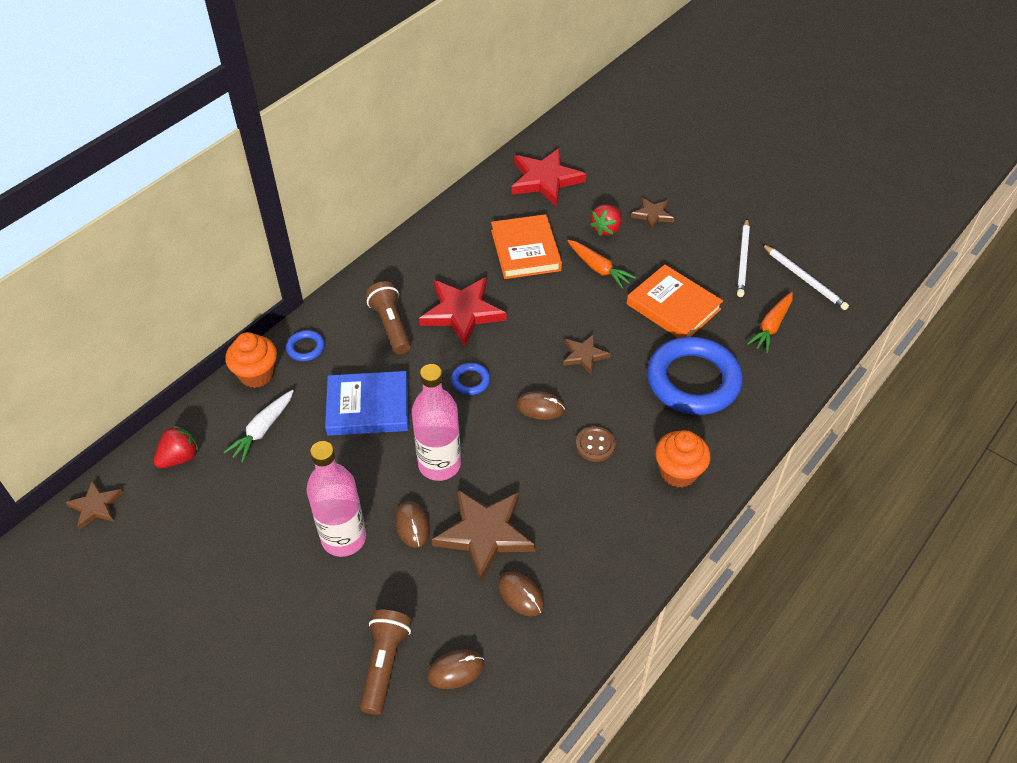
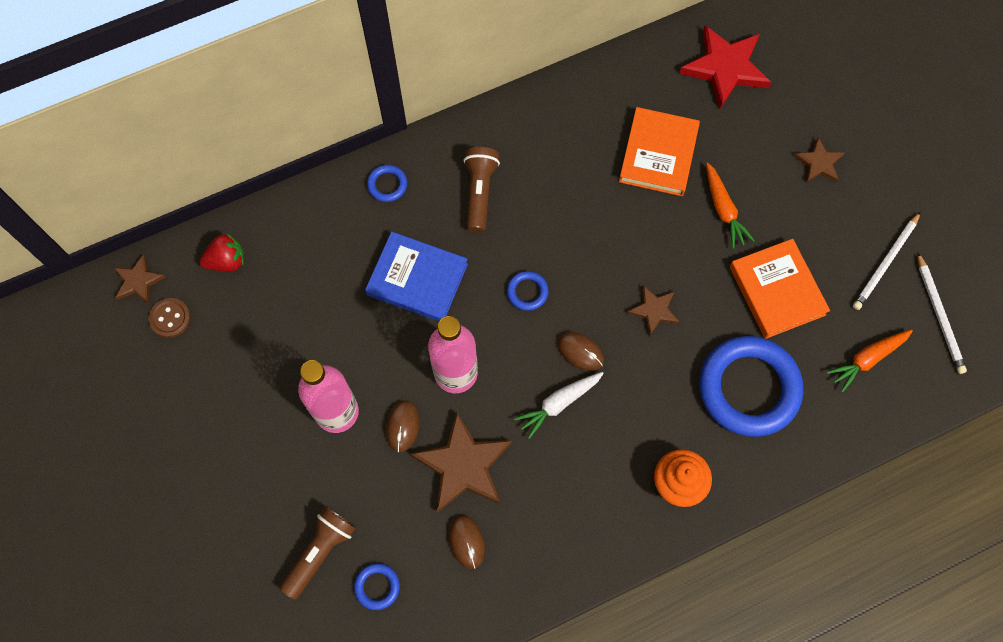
camera: 25 degrees right, 20 degrees up
white carrot [224,390,294,462] -> white carrot moved to [514,372,604,439]
orange cupcake [225,332,277,388] -> none
red star [419,277,507,346] -> none
brown mouse [427,650,485,689] -> blue ring [354,563,400,610]
brown button [576,426,616,462] -> brown button moved to [149,298,191,338]
red strawberry [590,204,622,236] -> none

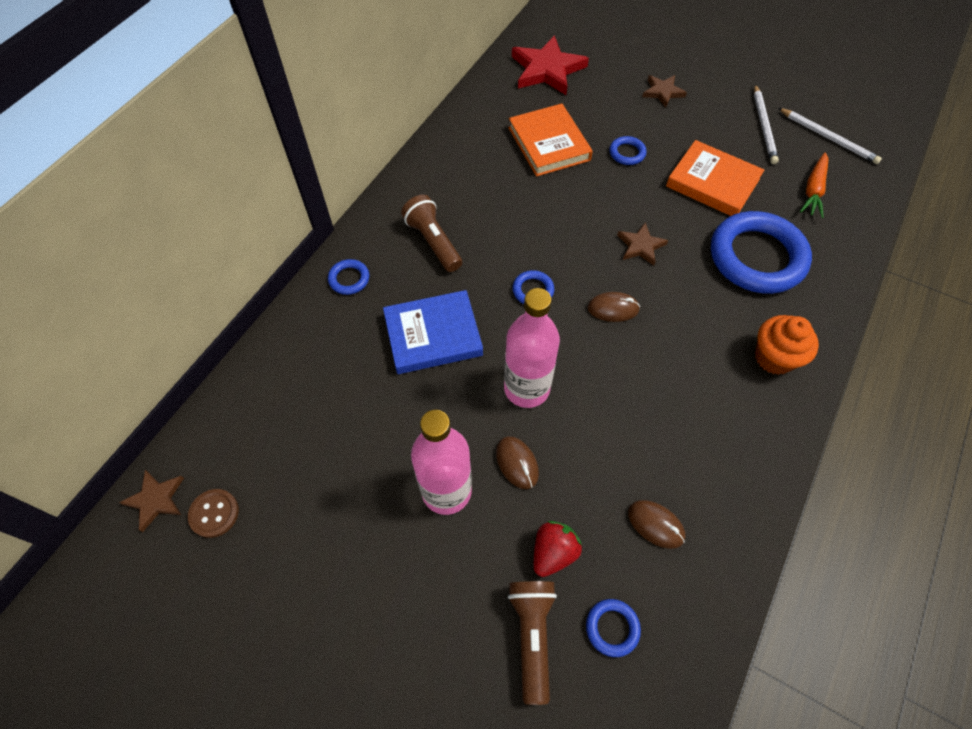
camera: 35 degrees left, 10 degrees down
red strawberry [200,233,244,271] -> red strawberry moved to [534,521,582,577]
brown star [410,412,512,513] -> none
white carrot [514,372,604,439] -> none
orange carrot [706,162,755,249] -> blue ring [610,136,646,165]

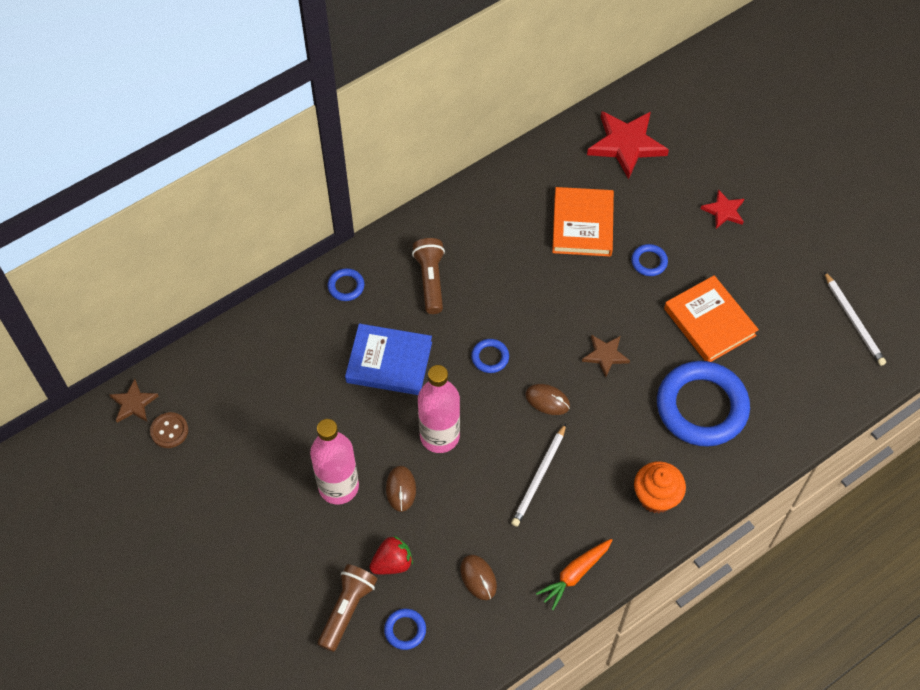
camera: 25 degrees right, 0 degrees up
brown star [642,75,687,108] -> red star [701,189,744,229]
white pencil [754,84,779,164] -> white pencil moved to [511,423,566,527]
orange carrot [800,152,829,218] -> orange carrot moved to [536,539,612,610]

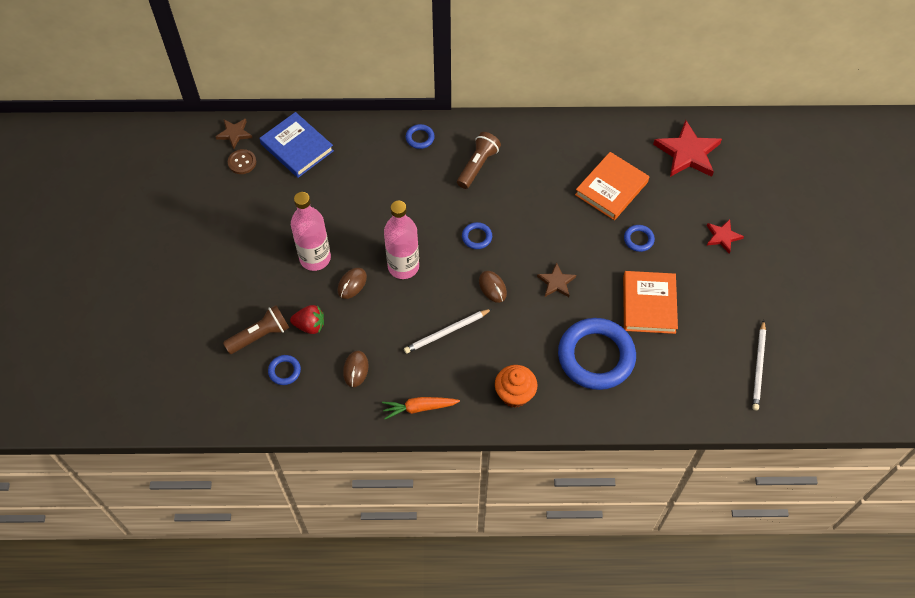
camera: 35 degrees right, 0 degrees up
blue book [345,323,432,395] -> blue book moved to [260,112,334,178]

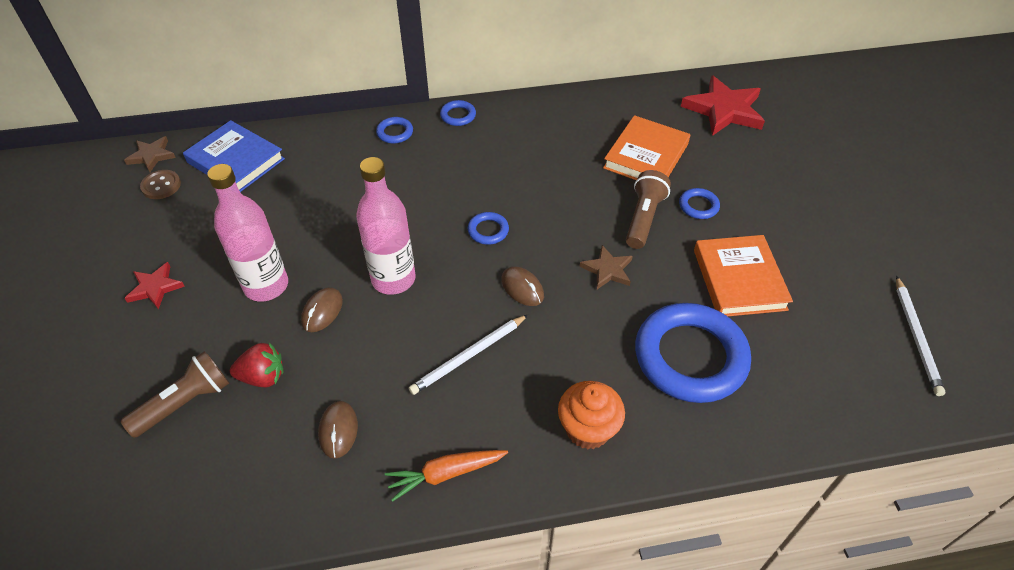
camera: 10 degrees left, 10 degrees down
blue ring [268,355,301,385] -> blue ring moved to [440,100,476,126]
brown flashlight [457,132,501,189] -> brown flashlight moved to [626,170,671,249]
red star [707,219,744,253] -> red star moved to [125,262,185,309]

